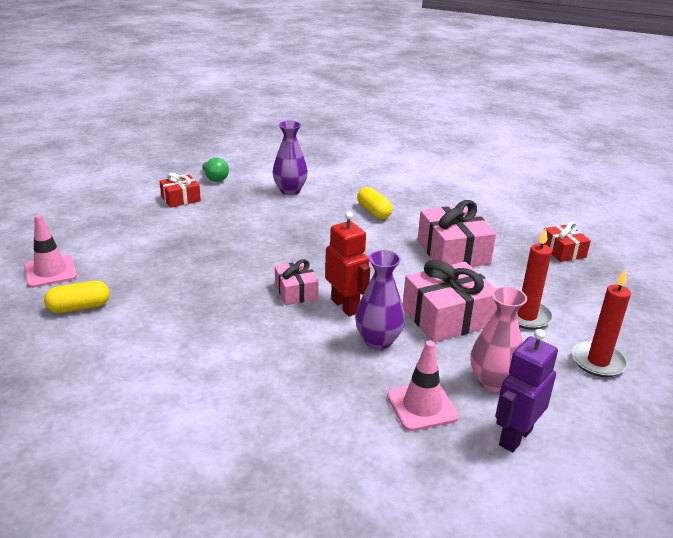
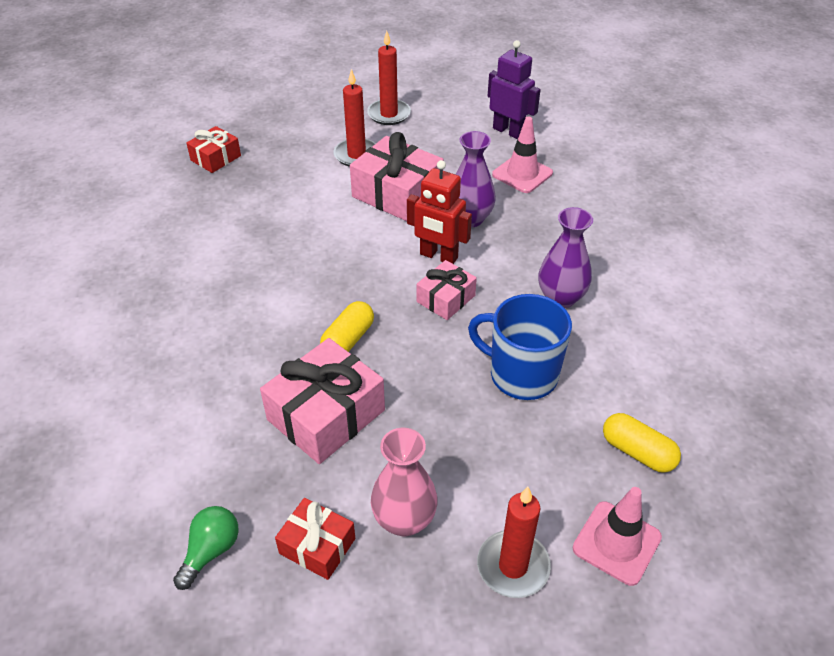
camera: 120 degrees left, 15 degrees up
purple vase [273,121,308,195] -> purple vase moved to [539,207,593,308]
red robot [325,211,370,316] -> red robot turned 90 degrees counterclockwise [407,160,472,264]
yellow capsule [357,187,393,219] -> yellow capsule moved to [320,301,374,352]
pink gift [418,200,496,267] -> pink gift moved to [260,338,385,464]
pink vase [471,287,527,392] -> pink vase moved to [371,428,438,536]
purple robot [496,329,558,453] -> purple robot turned 150 degrees counterclockwise [488,40,540,139]
none -> blue mug [468,294,572,400]
none -> red candle [477,487,551,598]

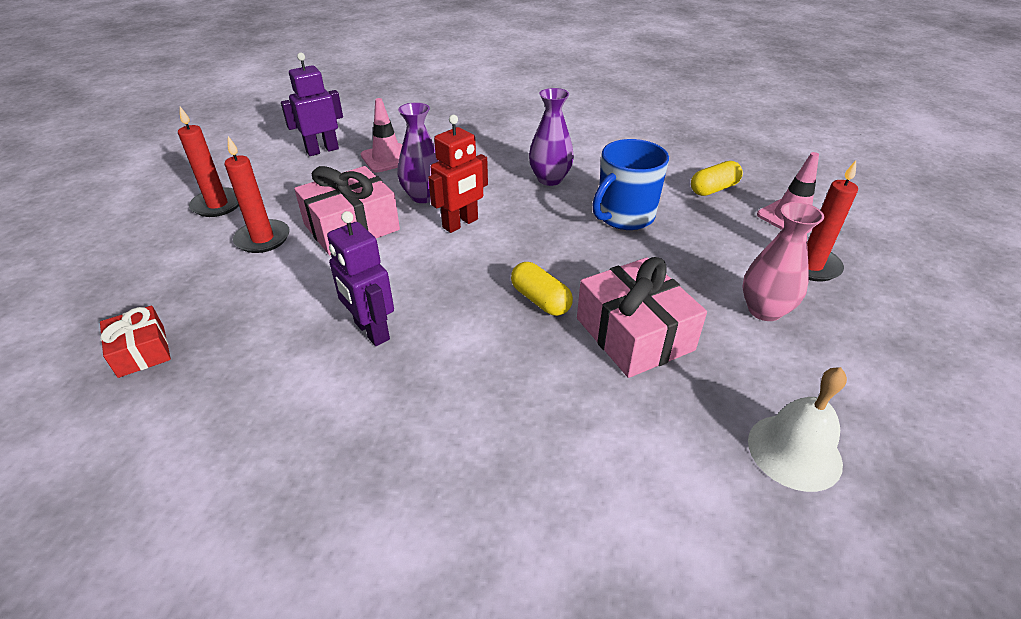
camera: 70 degrees left, 5 degrees down
green light bulb [173,506,239,590] -> white bell [748,367,847,492]
red gift [275,498,355,580] -> none
pink gift [417,260,477,320] -> none
none -> purple robot [327,211,394,346]

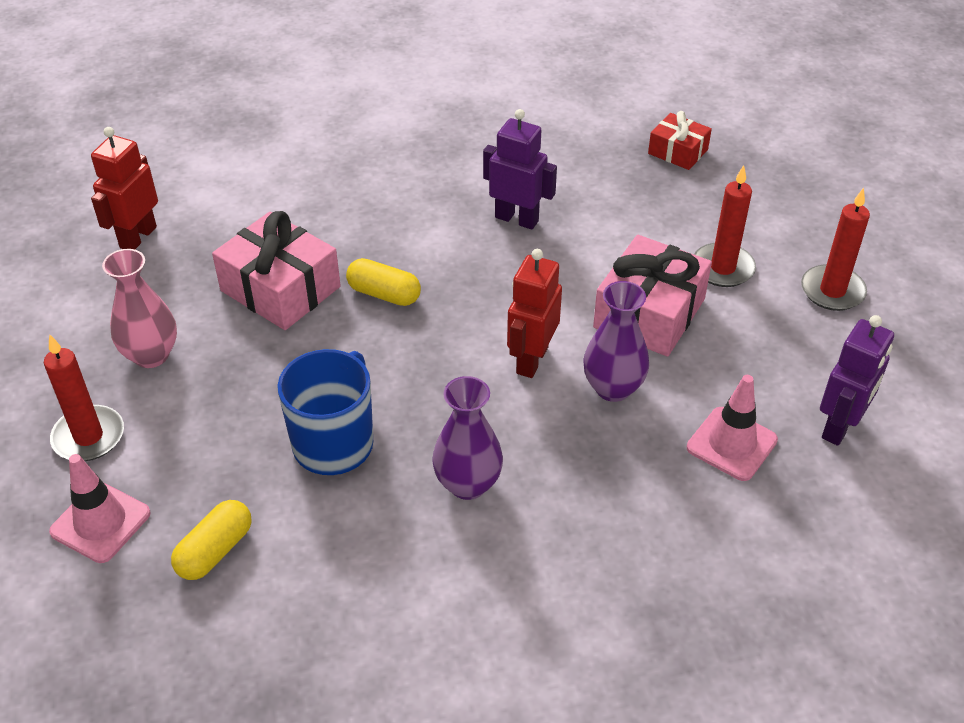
camera: 155 degrees right, 5 degrees up
white bell [748,367,847,492] -> red robot [91,127,158,249]

